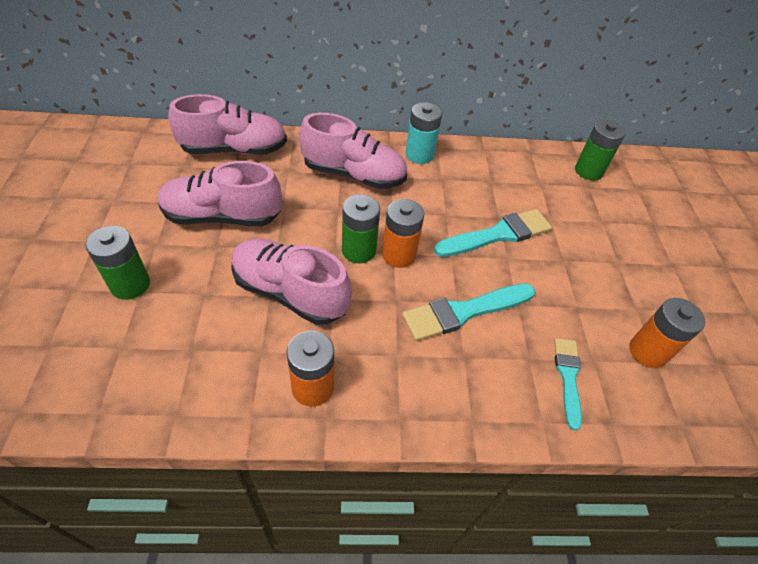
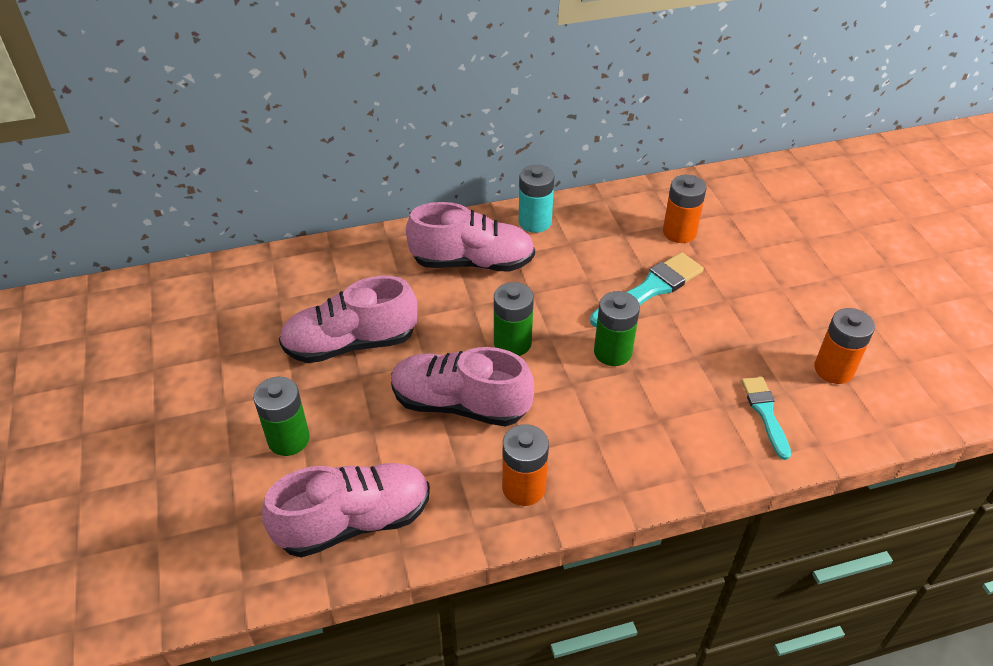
camera: 10 degrees left, 5 degrees down
pink shoe [168,94,287,155] -> pink shoe moved to [262,463,430,557]
orange battery [382,199,424,268] -> orange battery moved to [663,175,707,243]
turquoise brush [402,283,535,341] -> none
green battery [575,120,626,180] -> green battery moved to [594,291,640,366]

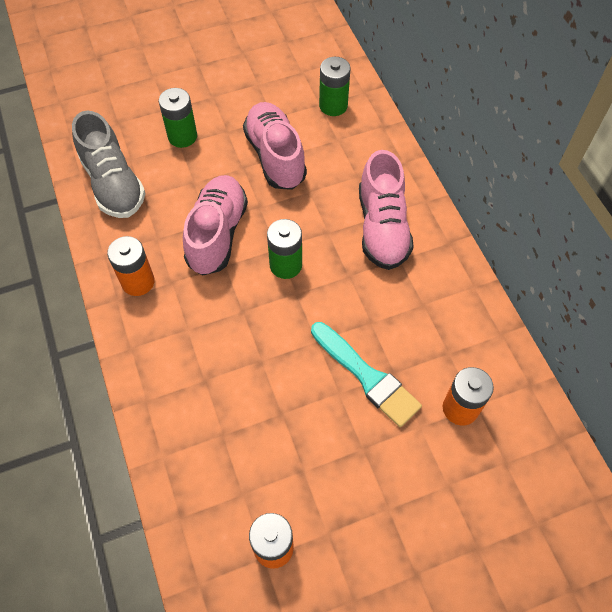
camera: 85 degrees right, 15 degrees up
pink shoe [262,463,430,557] -> grey shoe [72,111,146,218]
turquoise battery [519,165,554,233] -> none
green battery [594,291,640,366] -> green battery moved to [319,57,351,116]
turquoise brush [741,377,791,460] -> none

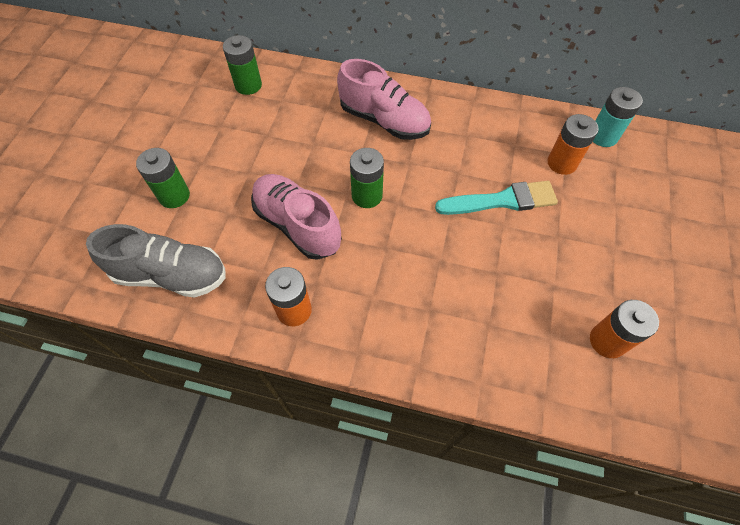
camera: 55 degrees left, 0 degrees up
pink shoe [243,102,307,190] -> none
none -> turquoise battery [593,87,643,147]

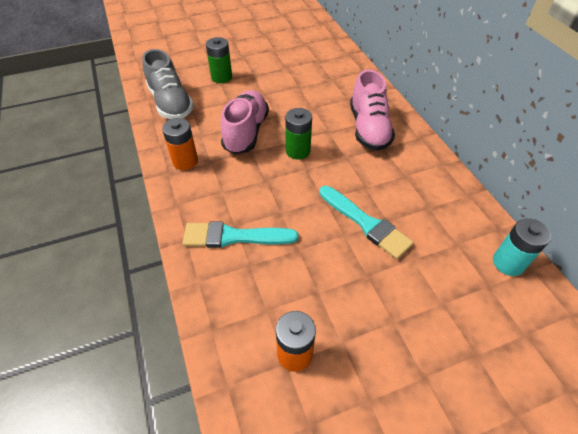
camera: 55 degrees right, 10 degrees down
green battery [223,35,262,95] -> none
orange battery [547,114,599,175] -> none
none -> turquoise brush [183,221,298,248]

